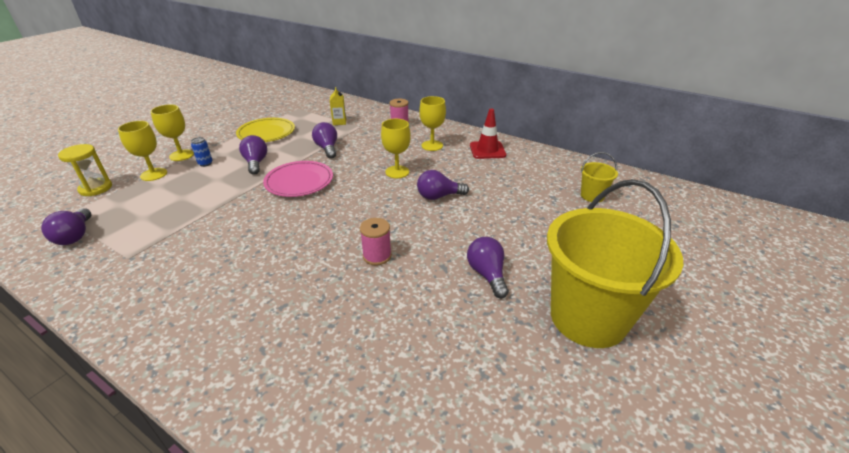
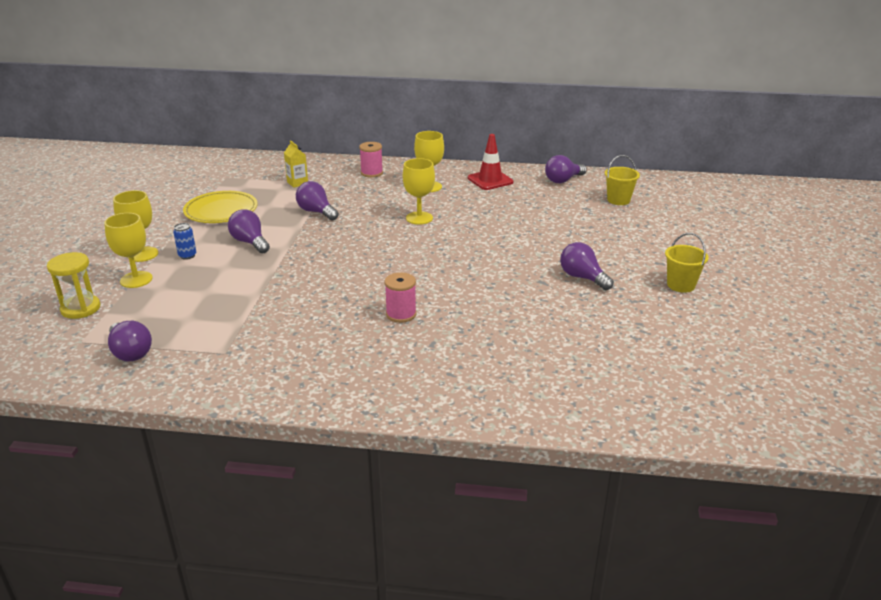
camera: 25 degrees left, 5 degrees down
pink plate [263,161,333,197] -> none
pink spool [360,218,392,266] -> pink spool moved to [385,272,417,323]
purple light bulb [417,170,469,200] -> purple light bulb moved to [545,155,587,183]
yellow bucket [547,179,683,348] -> yellow bucket [665,233,709,293], size x0.43

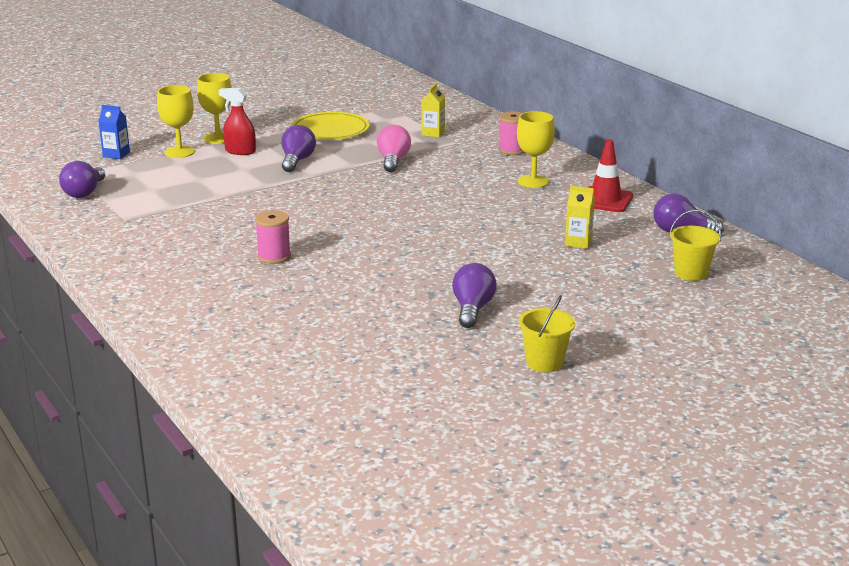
camera: 50 degrees right, 5 degrees down
yellow hourglass [47,252,100,319] -> blue carton [98,105,130,159]
blue can [173,223,196,260] -> red spray bottle [218,88,256,155]
purple light bulb [296,181,339,221] -> pink light bulb [377,125,411,172]
yellow goblet [403,158,435,225] -> none
none -> yellow carton [565,186,595,249]

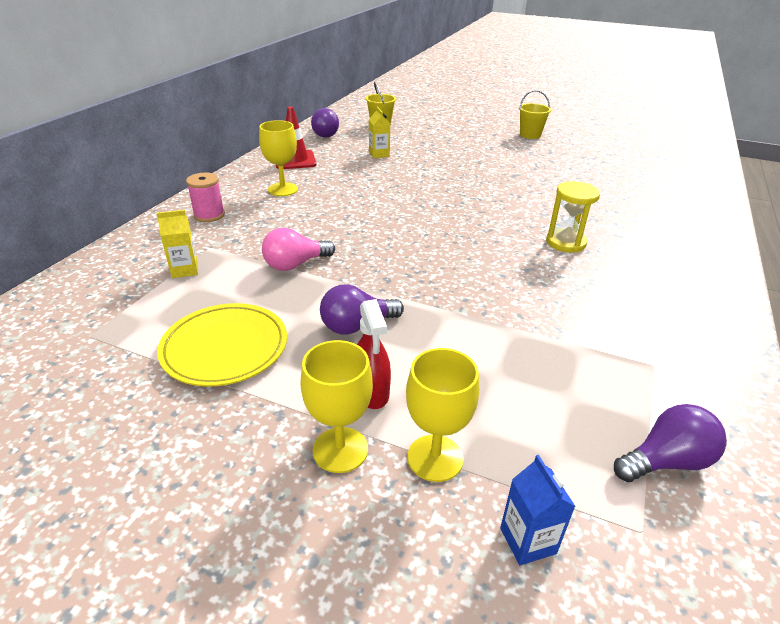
camera: 125 degrees left, 10 degrees up
pink spool [255,210,291,264] -> yellow hourglass [546,181,600,253]
purple light bulb [452,263,497,328] -> none

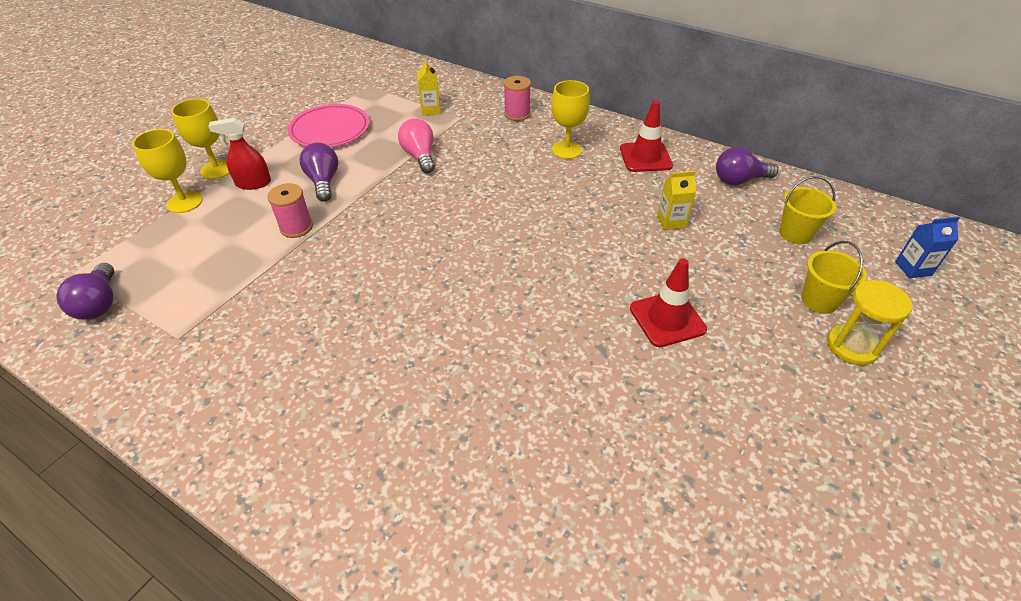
camera: 100 degrees right, 10 degrees up
yellow plate [157,303,287,387] -> pink plate [288,104,370,147]
blue carton [500,455,576,565] -> blue carton moved to [895,217,960,278]
yellow bucket [519,90,551,139] -> yellow bucket moved to [801,241,867,314]
yellow hourglass [546,181,600,253] -> yellow hourglass moved to [827,280,912,366]
none -> pink spool [267,183,313,238]
none -> red traffic cone [630,258,707,347]

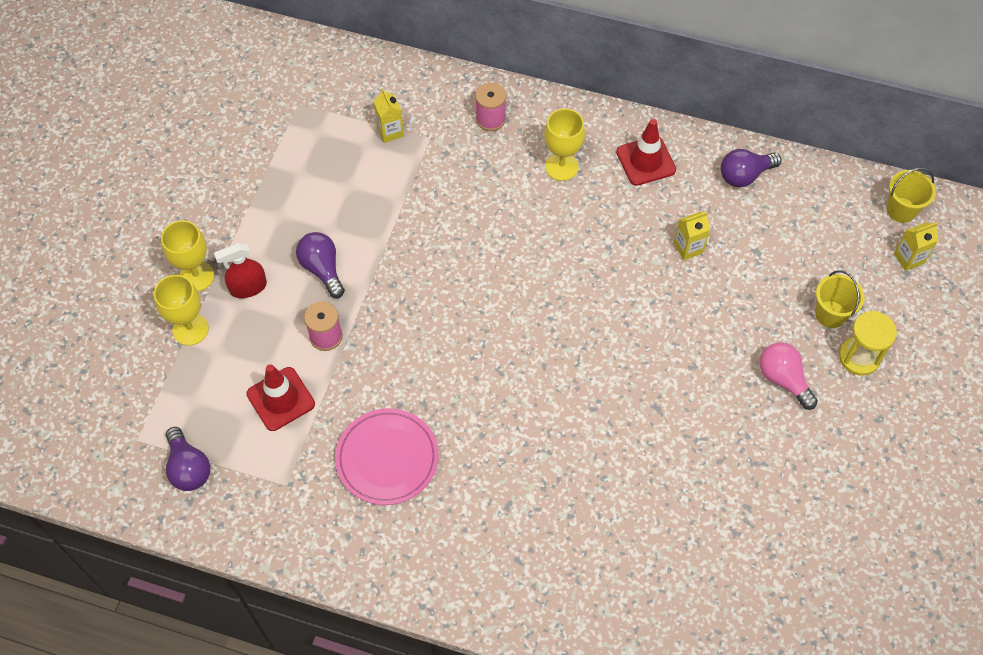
camera: 15 degrees left, 15 degrees up
pink plate [288,104,370,147] -> pink plate moved to [335,408,439,505]
pink light bulb [398,118,435,173] -> pink light bulb moved to [760,342,818,410]
red traffic cone [630,258,707,347] -> red traffic cone moved to [247,364,315,431]
yellow bucket [780,176,836,244] -> yellow bucket moved to [887,167,936,223]
blue carton [895,217,960,278] -> yellow carton [894,222,939,271]

